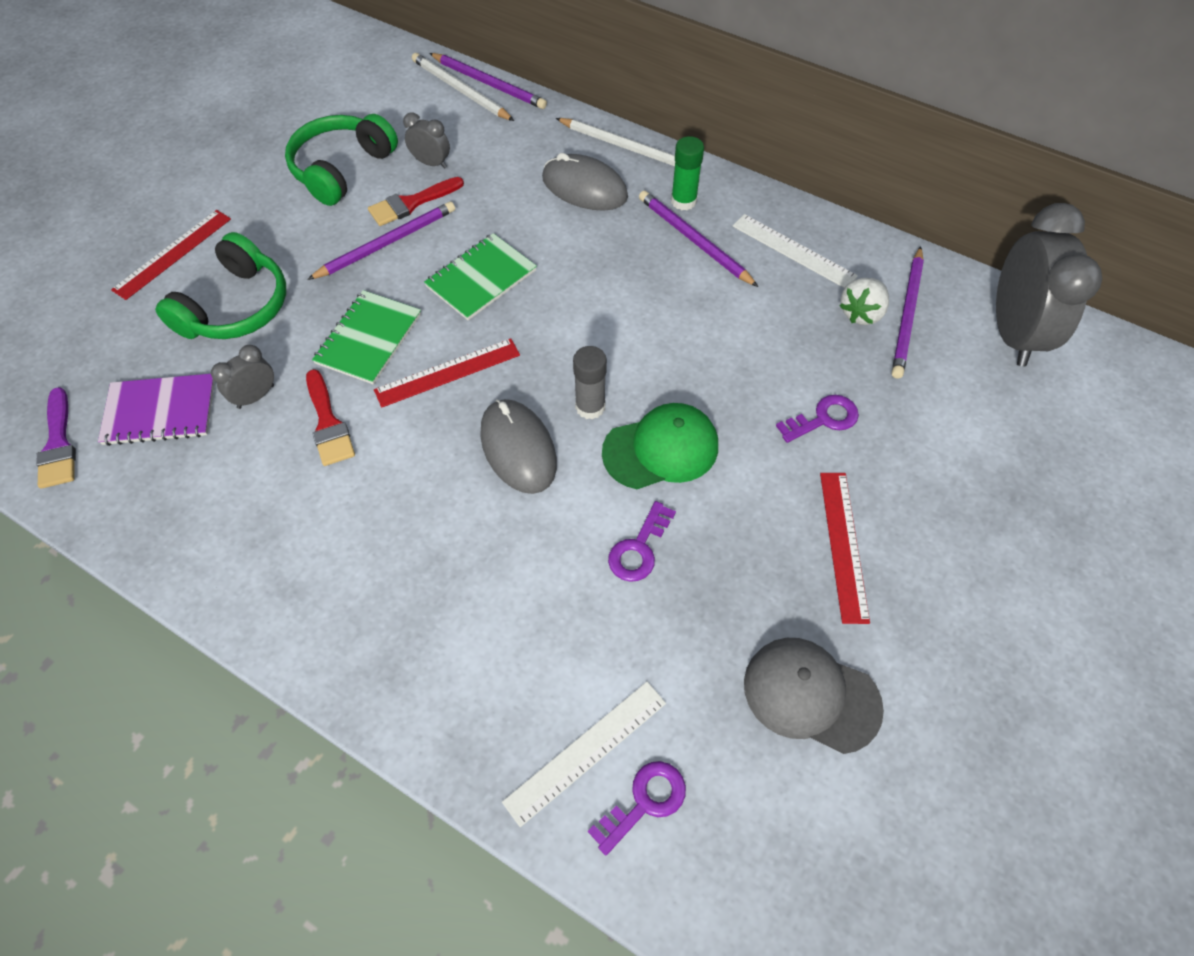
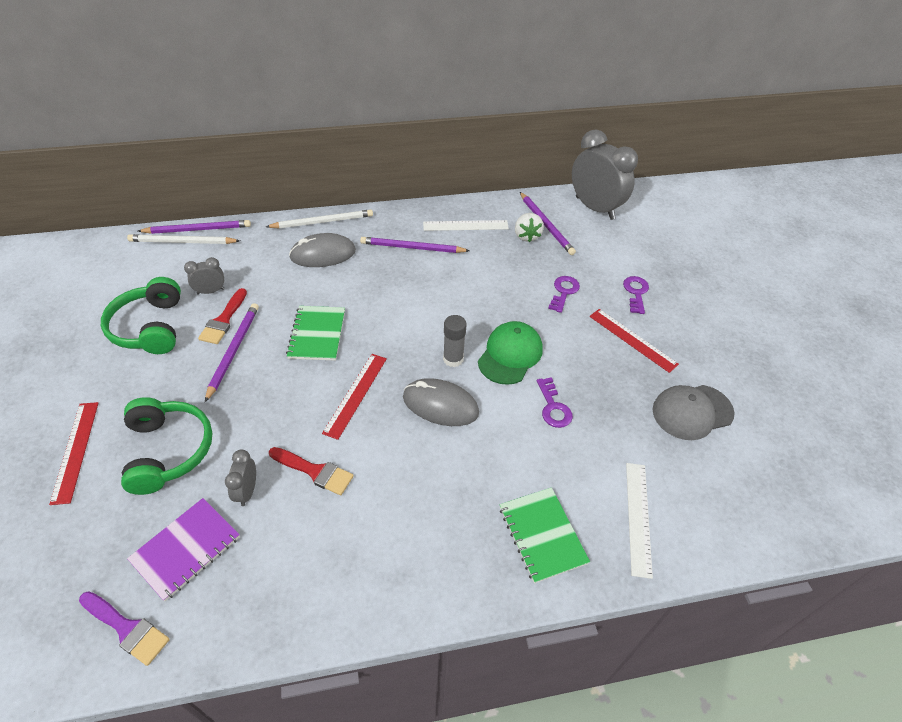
camera: 45 degrees left, 10 degrees down
green notebook [312,290,421,385] -> green notebook moved to [500,487,590,583]
purple key [588,761,686,855] -> purple key moved to [623,276,649,314]
green glue stick [671,136,704,210] -> none

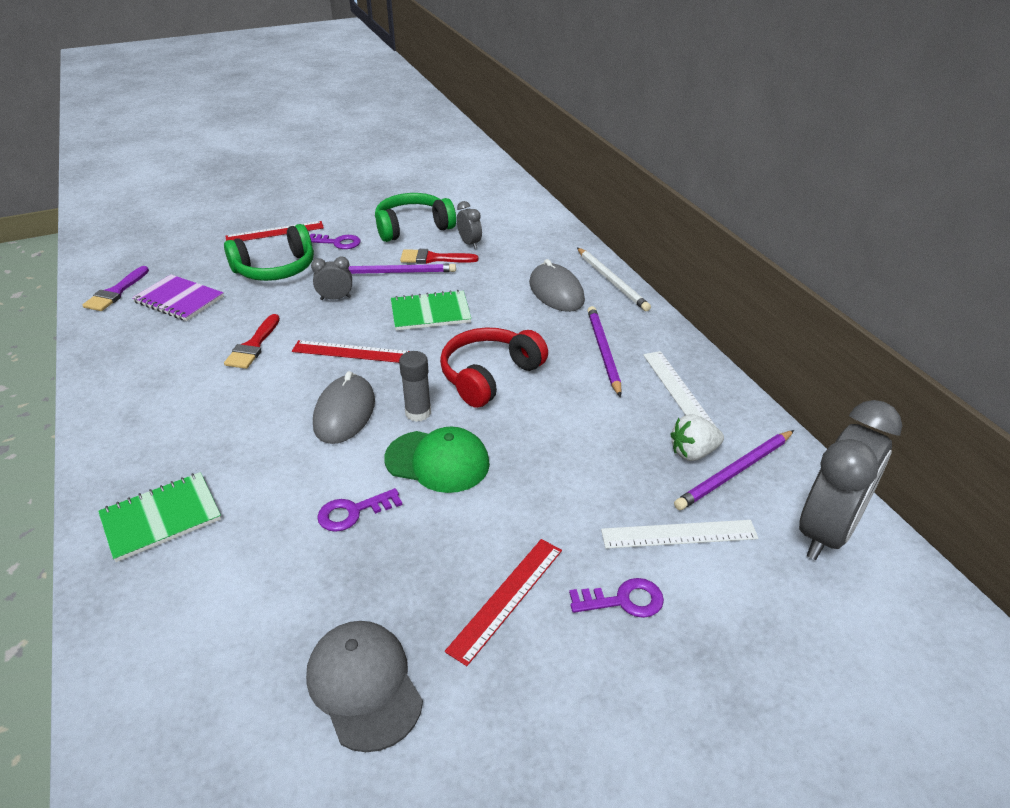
camera: 80 degrees right, 10 degrees down
white pencil [127,234,240,244] -> none
purple pencil [138,220,251,234] -> none
grey clock [225,449,256,506] -> grey clock moved to [311,256,352,300]
purple key [548,276,580,313] -> purple key moved to [310,234,361,249]
white ruler [626,463,653,579] -> white ruler moved to [601,520,758,549]
none -> red headphones [440,327,548,408]

